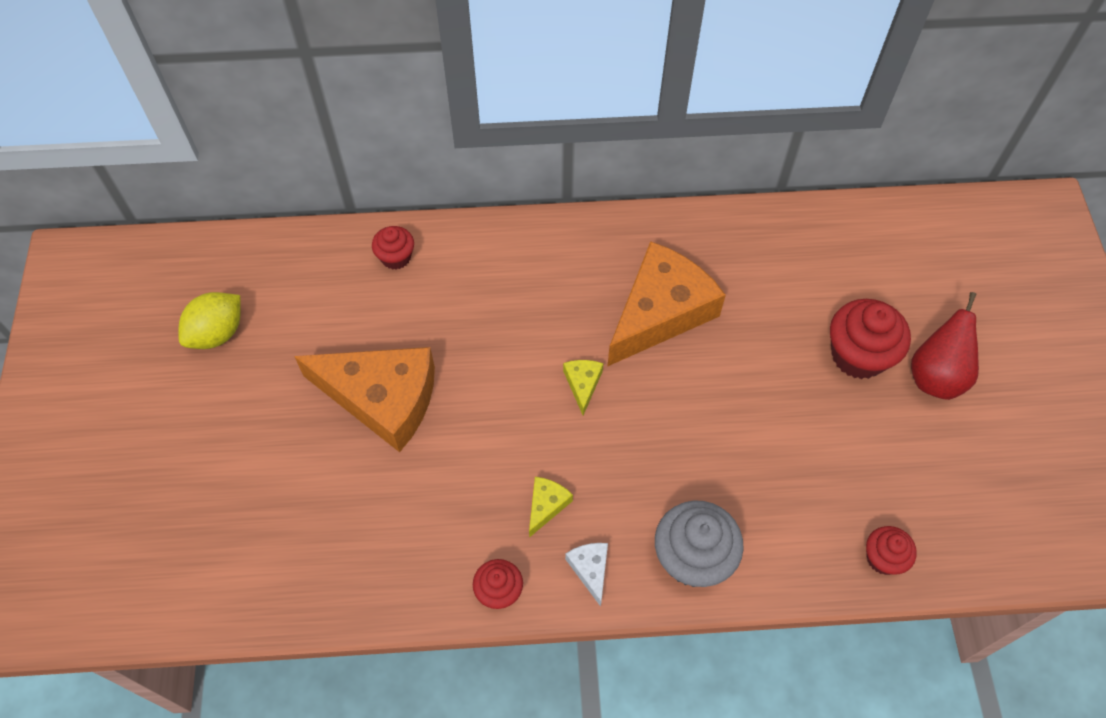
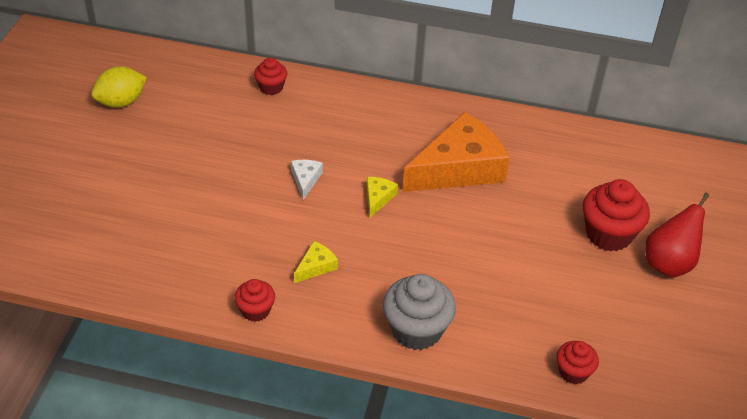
camera: 15 degrees right, 15 degrees down
orange cheese [294,347,435,452] -> none
white cheese [565,543,608,607] -> white cheese moved to [291,160,323,200]

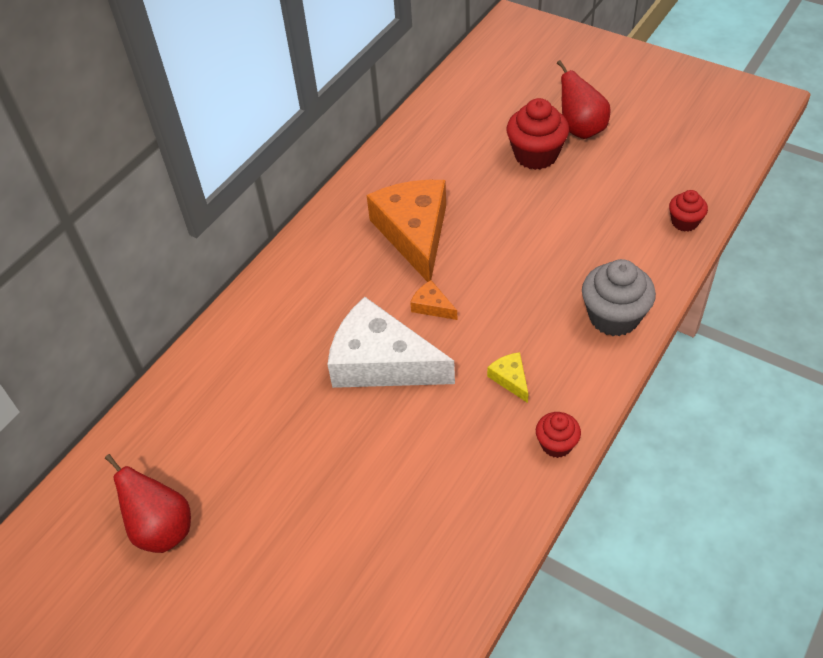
camera: 65 degrees left, 5 degrees up
yellow lemon [91,66,147,108] -> red pear [105,454,191,553]
red cupcake [254,57,287,95] -> none
white cheese [291,160,323,200] -> white cheese [327,297,455,388], size x2.44
yellow cheese [367,177,398,218] -> orange cheese [410,280,457,320]

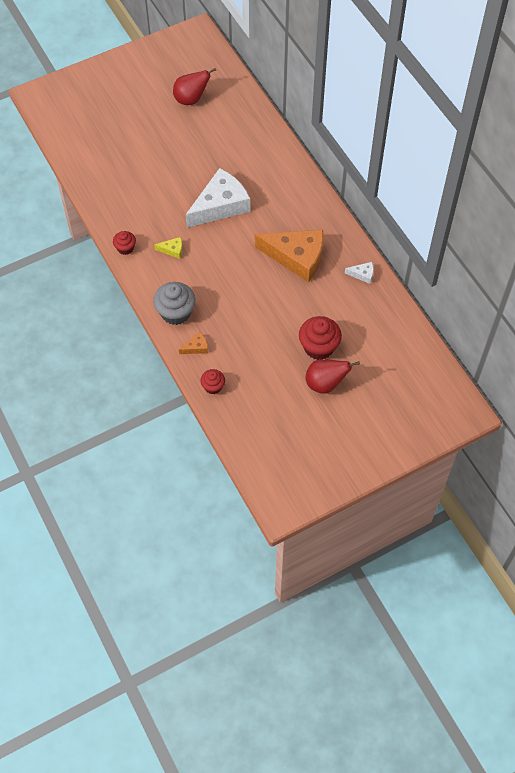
camera: 115 degrees right, 10 degrees up
orange cheese [410,280,457,320] -> orange cheese moved to [179,332,208,354]
none -> white cheese [345,262,373,284]

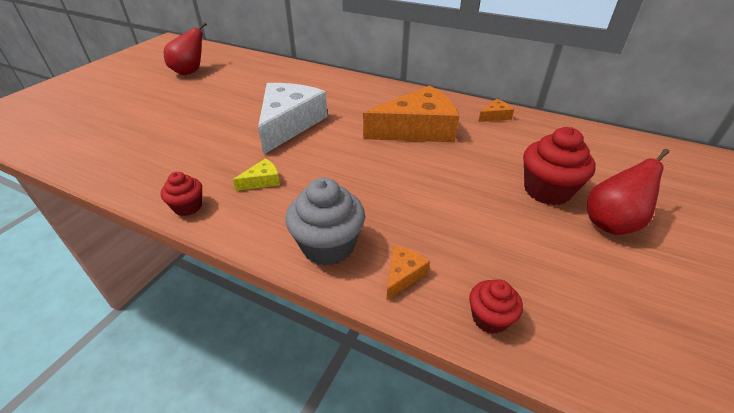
camera: 35 degrees left, 20 degrees down
white cheese [345,262,373,284] -> orange cheese [478,99,514,122]

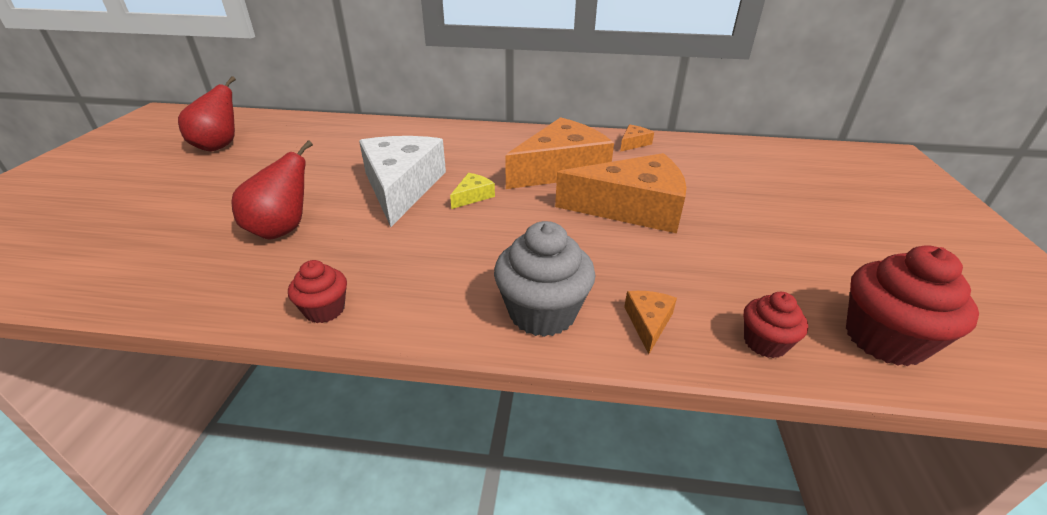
camera: 20 degrees left, 5 degrees down
yellow cheese [233,158,280,191] -> yellow cheese moved to [450,173,495,209]
red cupcake [523,127,596,205] -> red cupcake moved to [846,245,979,366]
red pear [587,149,669,235] -> red pear moved to [231,140,313,240]
none -> orange cheese [555,153,687,233]

